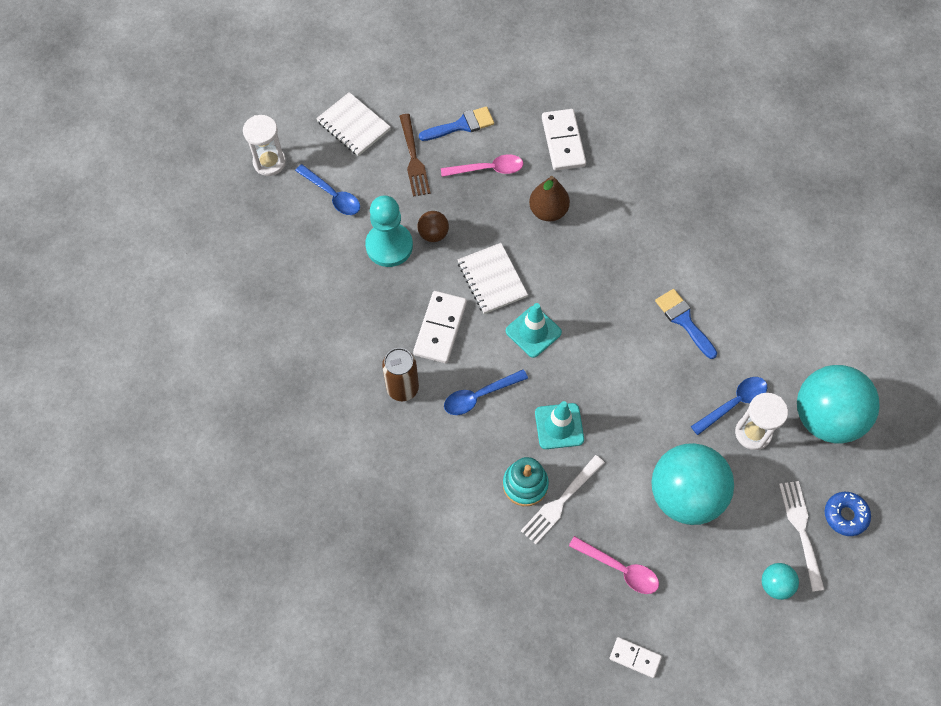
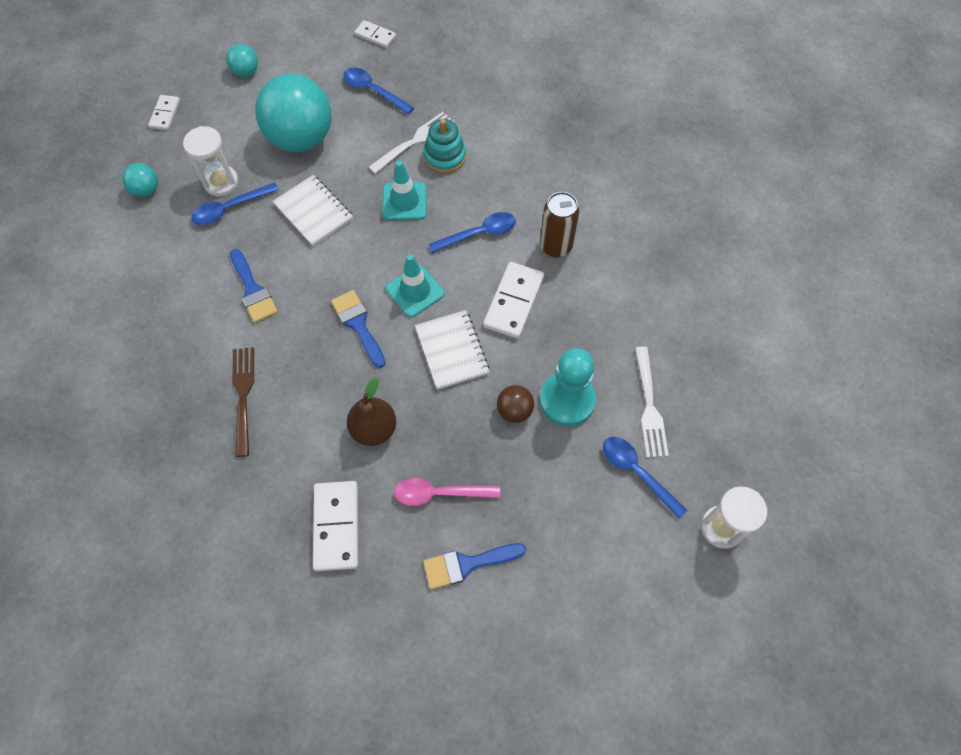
camera: 175 degrees left, 0 degrees up
white notebook [316,92,391,156] -> white notebook moved to [273,175,353,246]
brown fork [399,114,431,197] -> brown fork moved to [232,347,254,457]
pink spoon [569,536,659,594] -> blue spoon [343,68,414,114]
white fork [779,481,825,592] -> white fork moved to [635,346,669,457]
turquoise ball [797,365,880,444] -> turquoise ball [122,163,158,197], size x0.44
blue donut [825,492,871,536] -> white domino [148,95,180,130]
none -> blue brush [331,290,385,368]

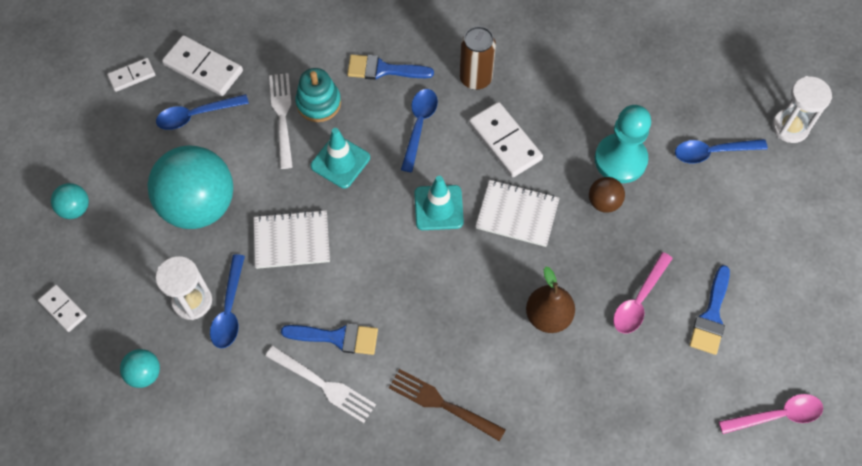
camera: 55 degrees left, 0 degrees up
white domino [313,481,359,571] -> white domino moved to [162,35,243,96]
blue brush [331,290,385,368] -> blue brush moved to [347,55,434,80]
white fork [635,346,669,457] -> white fork moved to [265,346,376,423]
none -> pink spoon [718,394,823,434]

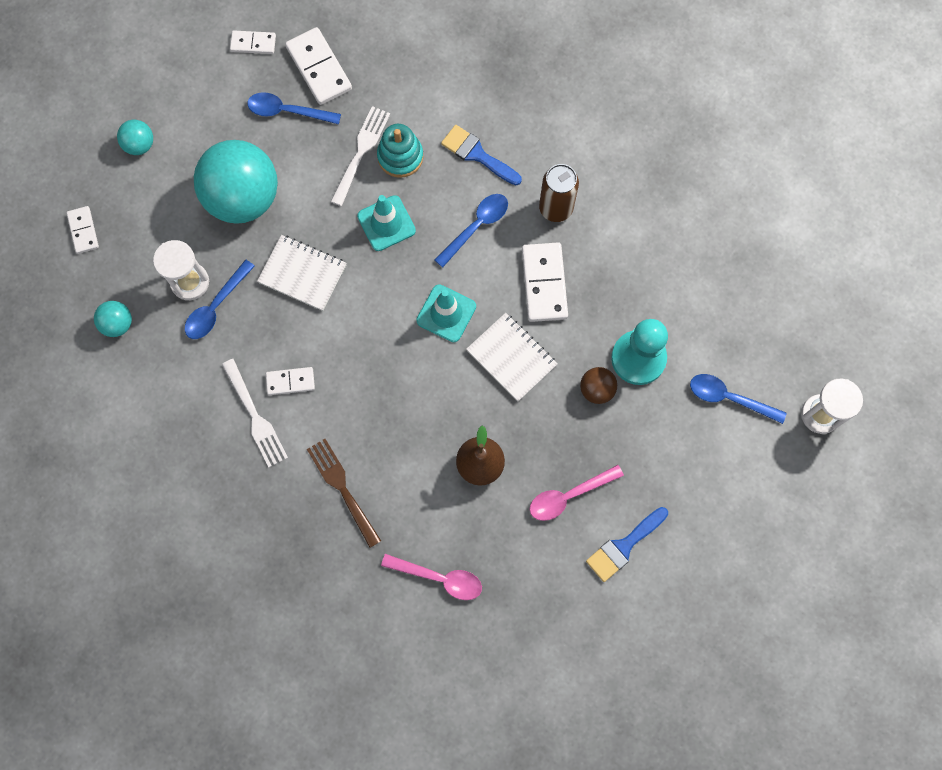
camera: 30 degrees right, 10 degrees up
blue brush [281,323,378,355] -> white domino [266,367,315,395]
pink spoon [718,394,823,434] -> pink spoon moved to [381,554,482,600]

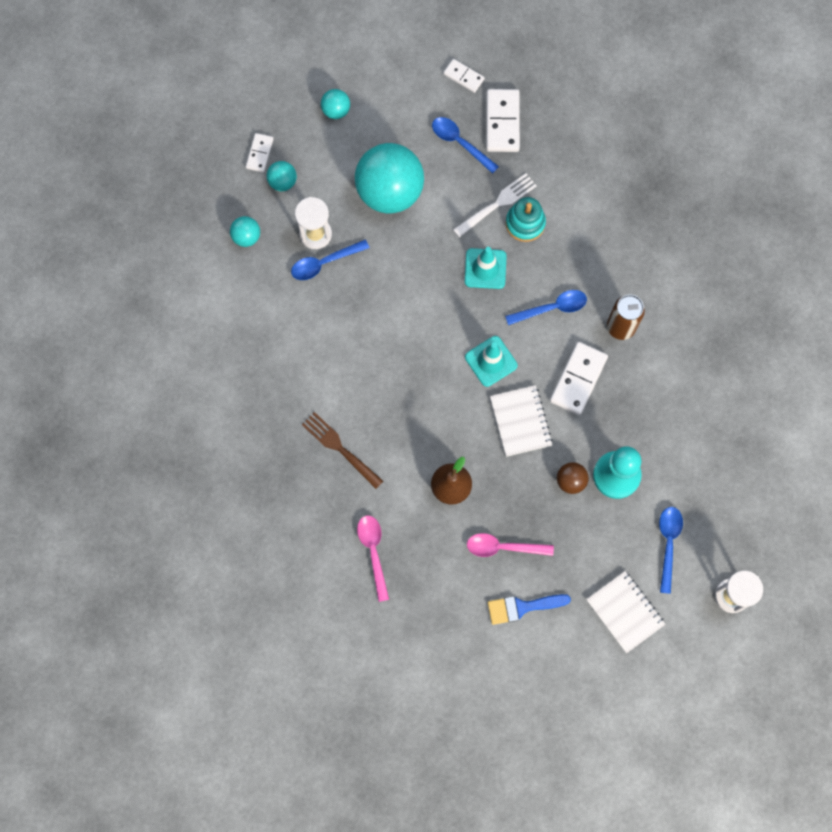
camera: 30 degrees right, 0 degrees up
white fork [222,359,288,467] -> none
white notebook [257,235,347,311] -> white notebook moved to [586,571,665,653]
white domino [266,367,315,395] -> none
brown fork [307,439,381,548] -> brown fork turned 45 degrees counterclockwise [302,412,383,489]
pink spoon [381,554,482,600] -> pink spoon turned 150 degrees counterclockwise [357,516,389,602]
blue brush [441,125,522,185] -> none
blue spoon [690,374,787,424] -> blue spoon turned 45 degrees clockwise [659,507,683,594]
none -> turquoise ball [267,161,297,191]

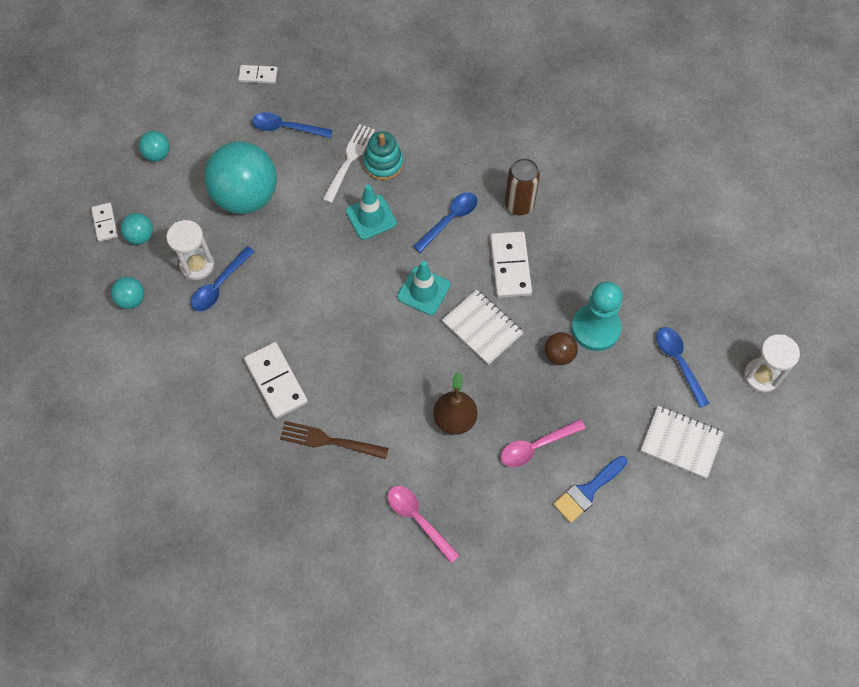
camera: 30 degrees left, 10 degrees down
white domino [486,89,520,152] -> white domino moved to [244,342,308,419]

